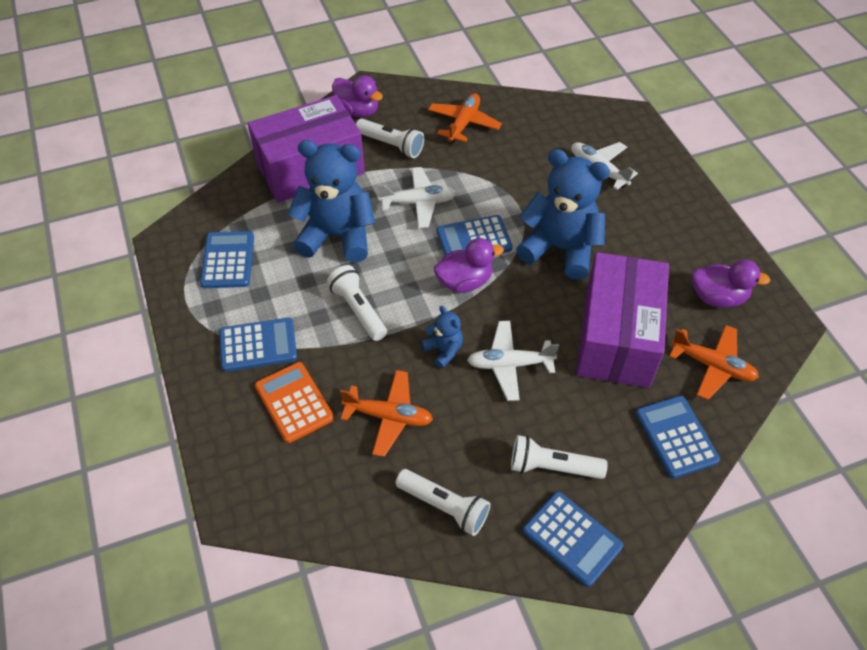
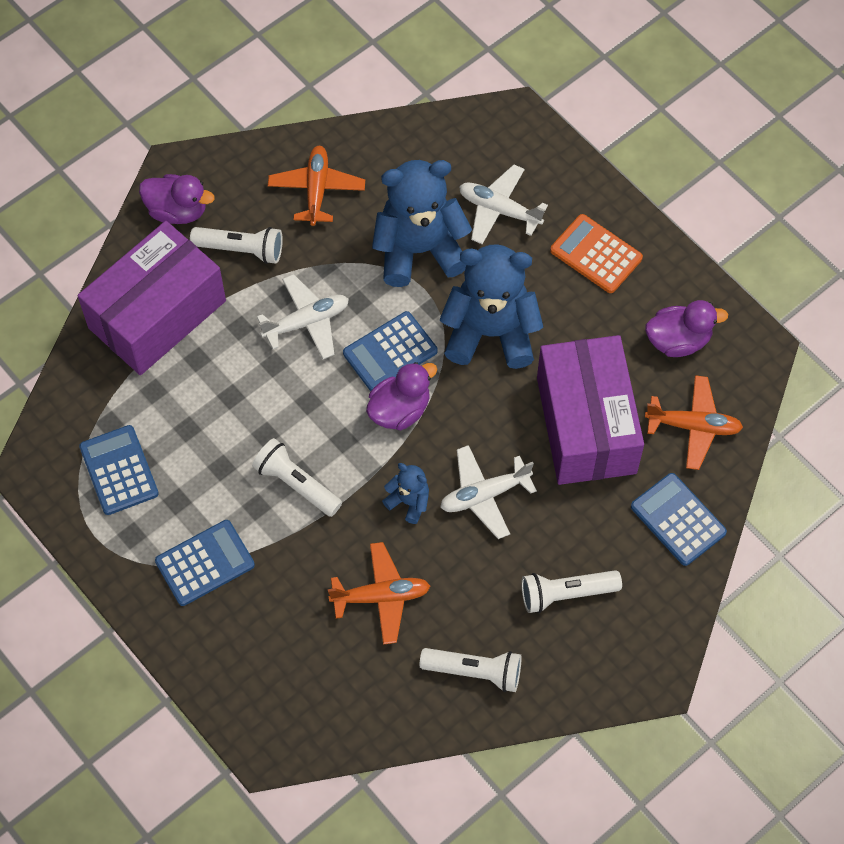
camera: 20 degrees left, 10 degrees up
orange calculator [255,362,334,443] -> orange calculator moved to [550,214,643,293]
blue teddy bear [287,140,375,263] -> blue teddy bear moved to [372,160,472,287]
blue calculator [523,491,623,587] -> none

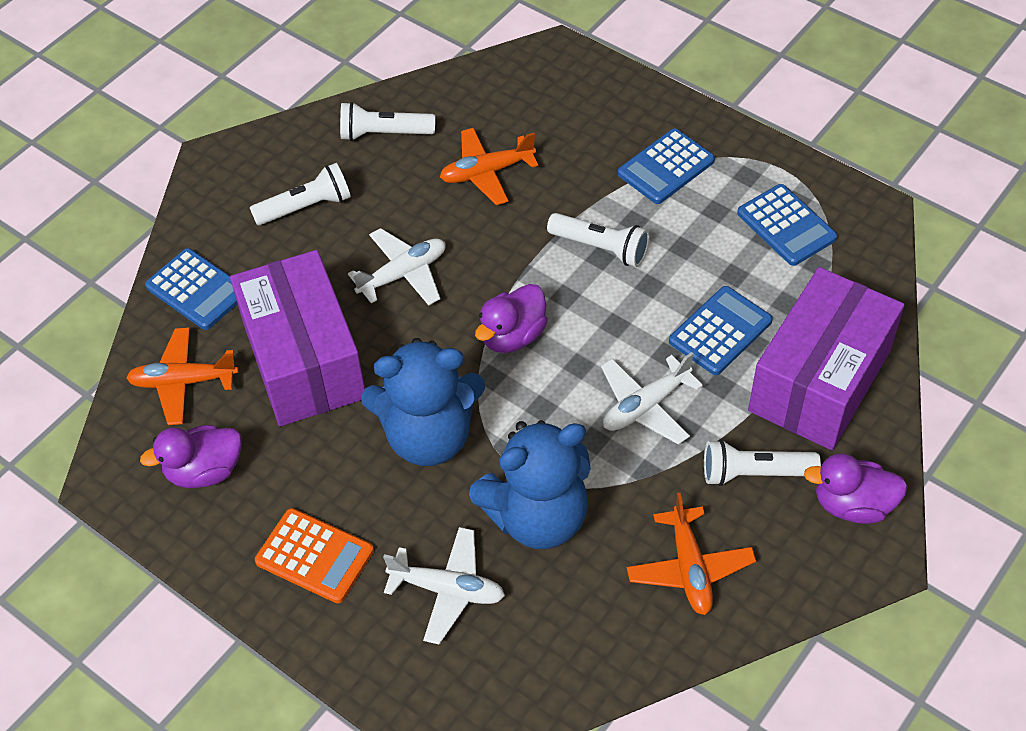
camera: 170 degrees right, 10 degrees down
blue calculator [343,311,437,391] -> blue calculator moved to [669,286,773,375]
blue teddy bear [382,463,429,524] -> none

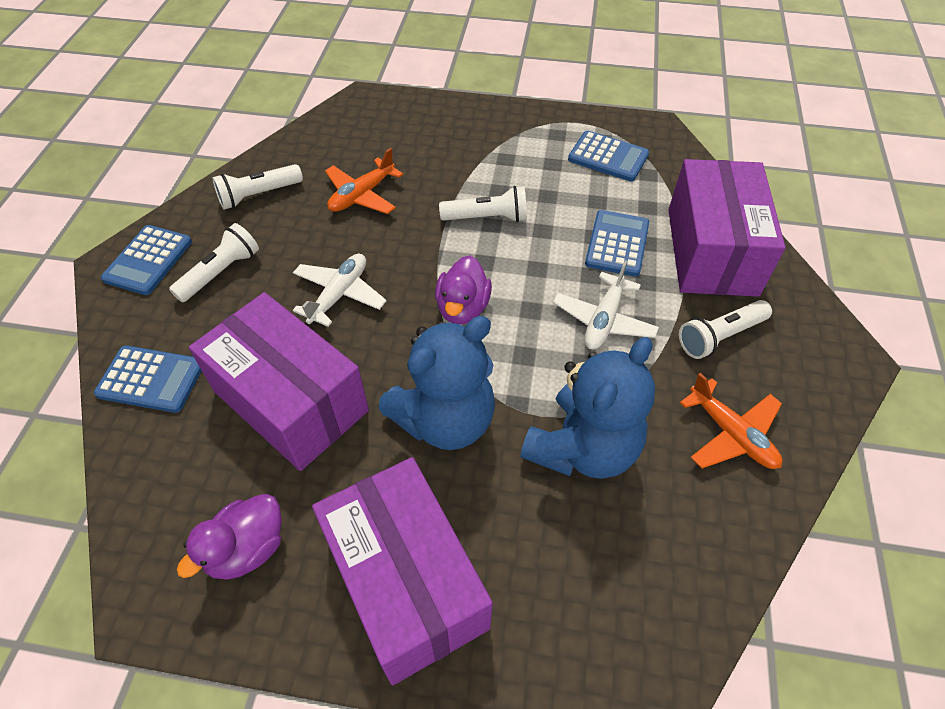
camera: 30 degrees left, 0 degrees up
orange plane [126,328,238,425] -> none
orange calculator [255,508,374,603] -> purple box [312,457,493,685]
white plane [383,527,505,644] -> none
blue calculator [618,128,715,204] -> blue calculator moved to [101,225,192,295]
purple duck [804,453,908,524] -> none

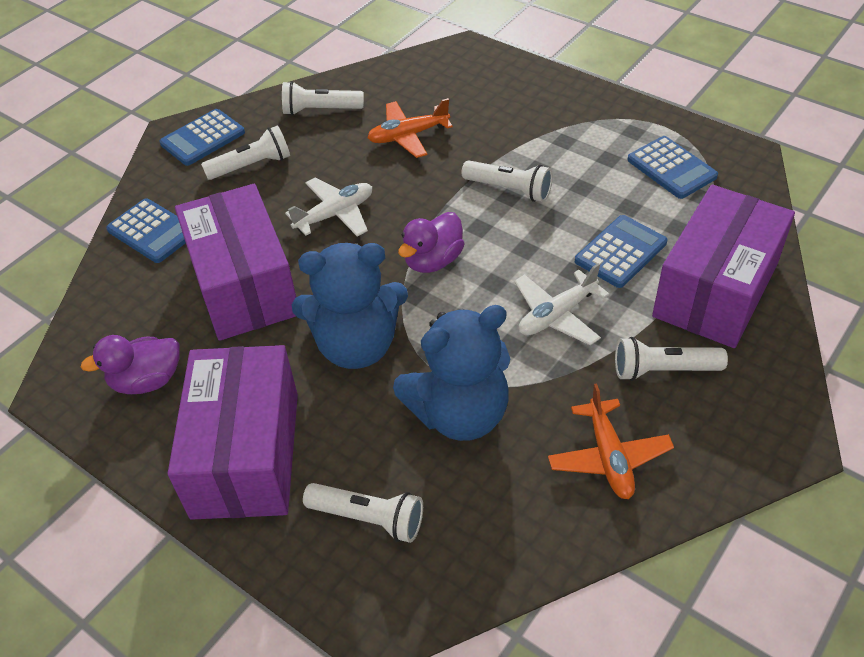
camera: 30 degrees right, 5 degrees down
none -> white flashlight [303,483,423,543]

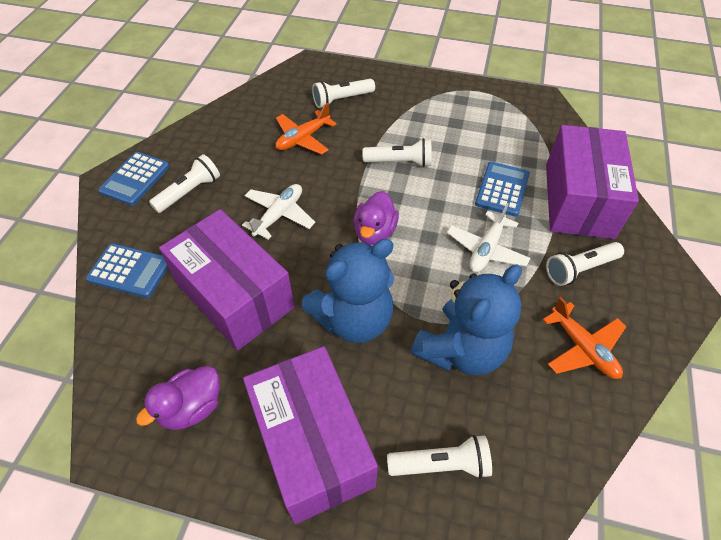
camera: 25 degrees left, 5 degrees up
white flashlight [282,81,364,115] -> white flashlight moved to [312,79,375,108]
blue calculator [627,136,718,199] -> none

